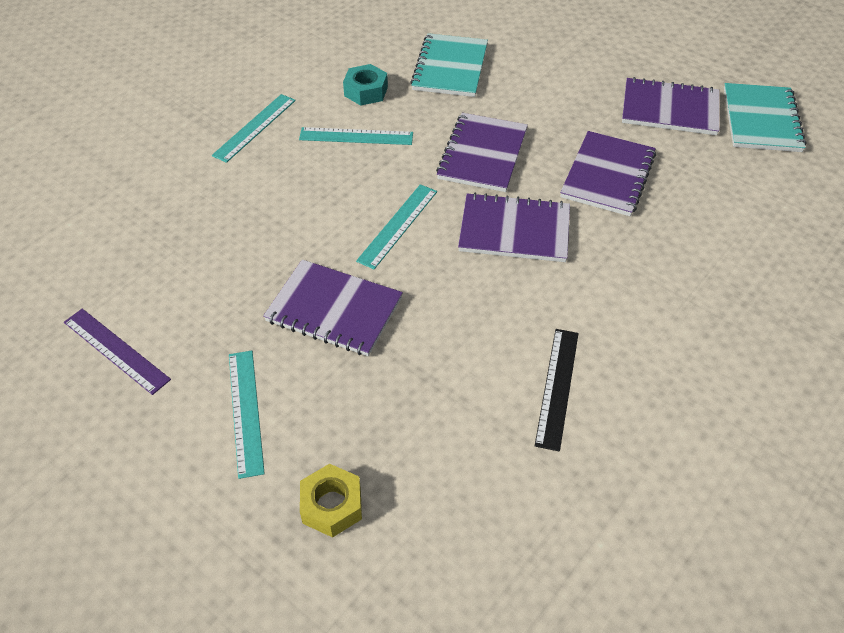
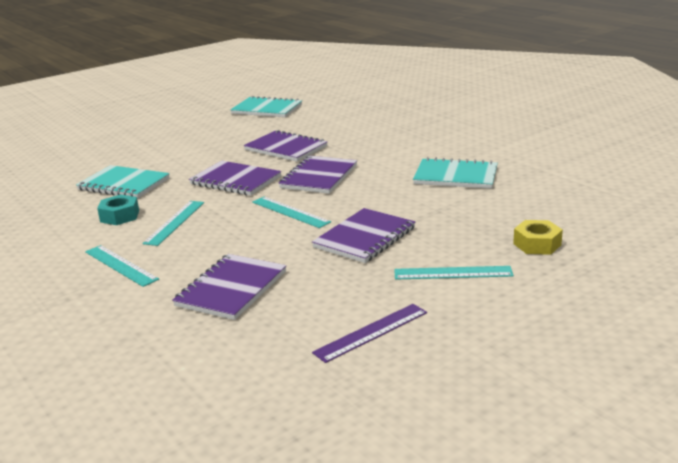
camera: 75 degrees left, 25 degrees down
black ruler [535,329,579,452] -> turquoise notebook [413,157,498,189]
purple notebook [622,77,719,135] -> purple notebook moved to [172,254,286,320]

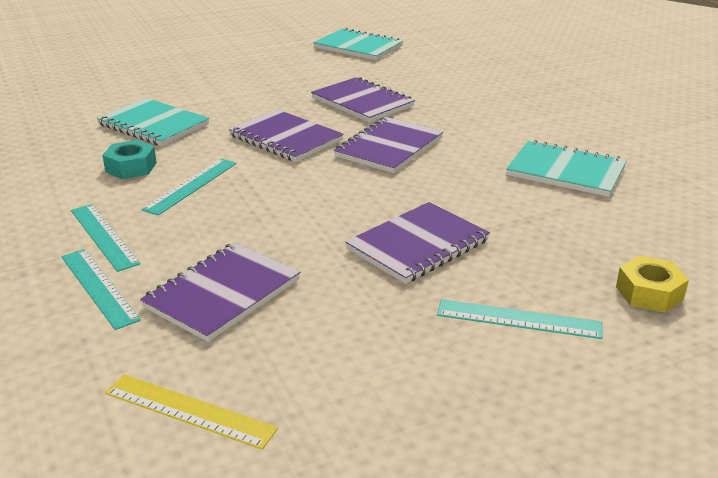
camera: 10 degrees right, 5 degrees up
turquoise ruler [252,197,331,228] -> turquoise ruler moved to [61,249,141,330]
purple ruler [312,304,427,363] -> none
none -> yellow ruler [105,374,278,450]

